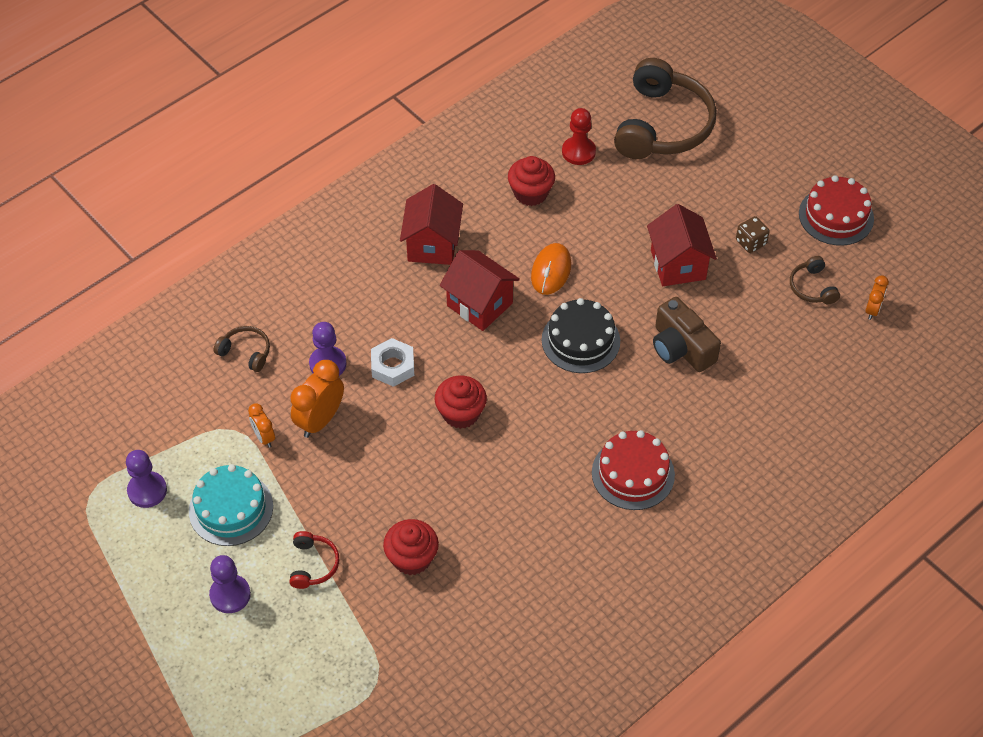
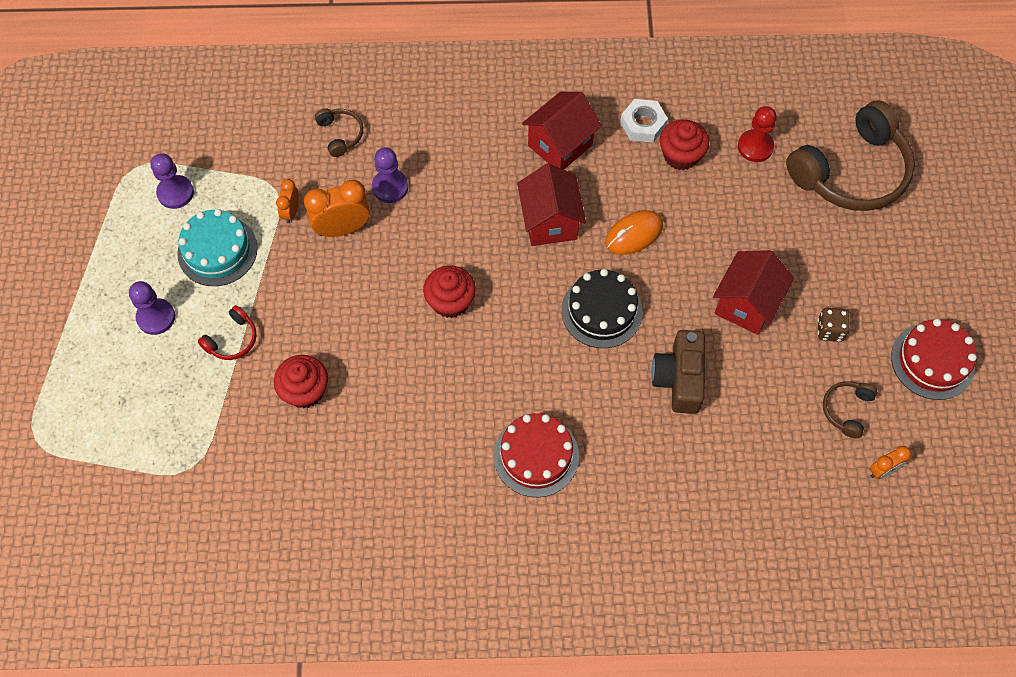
camera: 40 degrees right, 10 degrees up
white nut [371,338,414,387] -> white nut moved to [620,99,668,143]

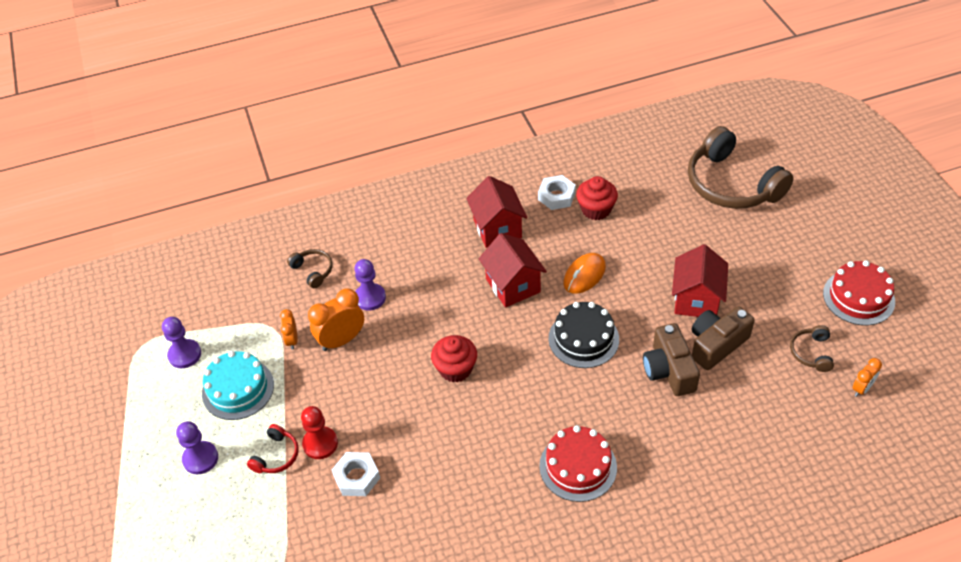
camera: 15 degrees left, 15 degrees down
red cupcake [274,355,328,408] -> white nut [332,452,380,496]
red house [522,92,602,170] -> red house turned 45 degrees counterclockwise [466,176,527,248]
red pawn [738,106,777,162] -> red pawn moved to [301,406,338,459]
brown headphones [786,100,915,211] -> brown headphones turned 105 degrees clockwise [688,126,794,209]
brown dice [818,308,850,342] -> none
none -> brown camera [692,306,755,370]

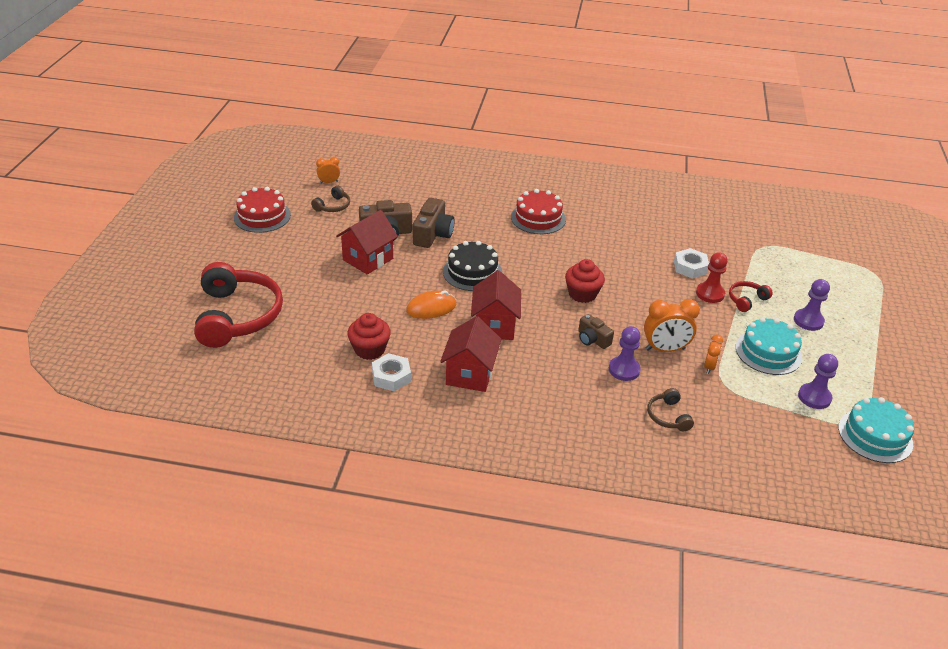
camera: 155 degrees left, 10 degrees down
brown headphones [688,126,794,209] -> red headphones [194,262,283,348]
none -> brown camera [578,314,614,349]
none -> turquoise cake [838,397,914,463]

